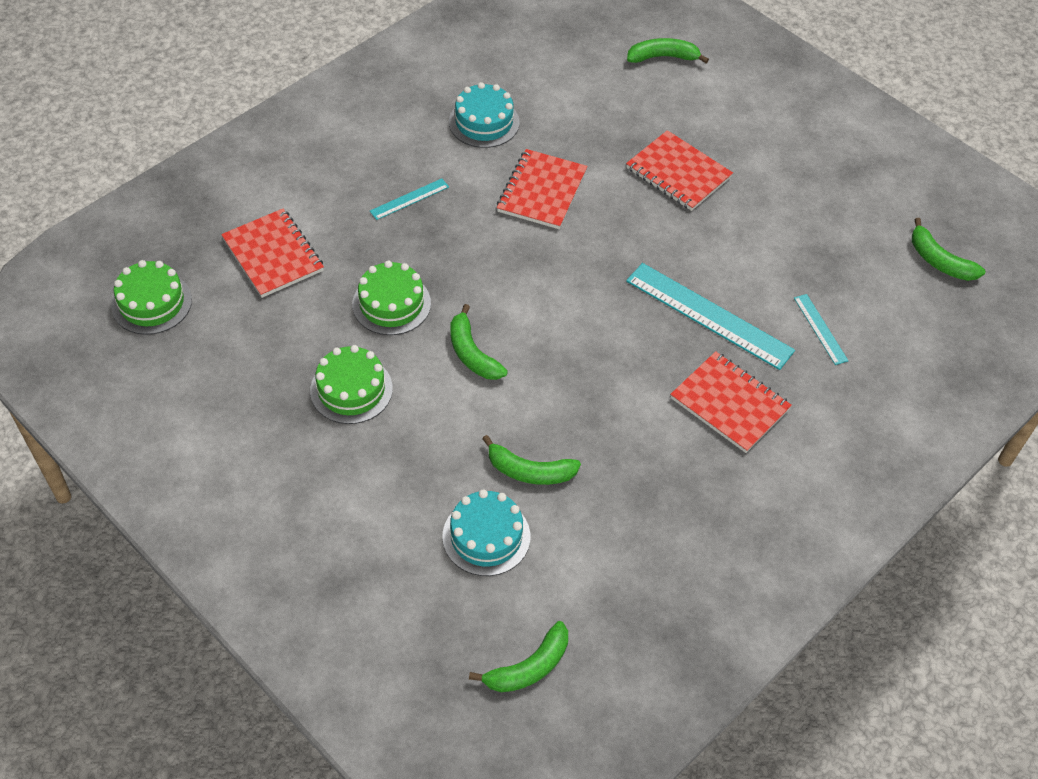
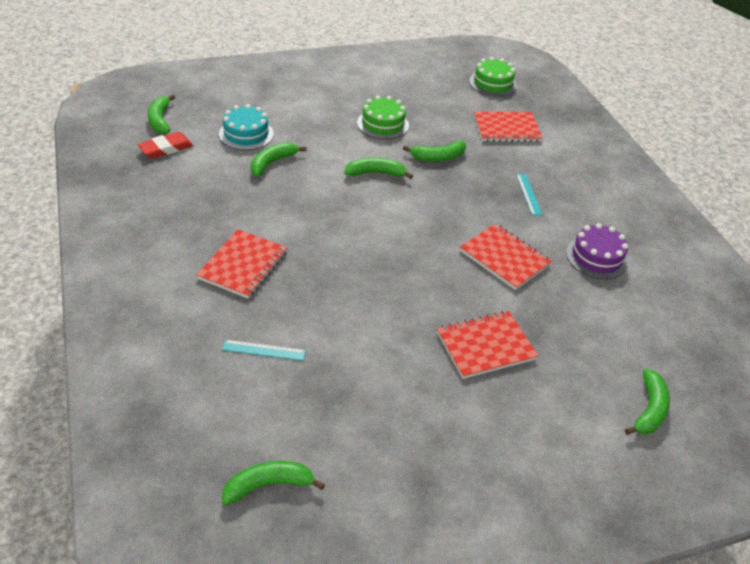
camera: 115 degrees right, 10 degrees down
green cake [352,261,431,335] -> green banana [403,141,466,162]
turquoise cake [449,82,520,148] -> purple cake [566,223,628,279]
turquoise ruler [626,263,795,370] -> none
red notebook [670,351,792,453] -> red notebook turned 45 degrees counterclockwise [196,229,287,299]
none -> red eraser [137,132,193,159]

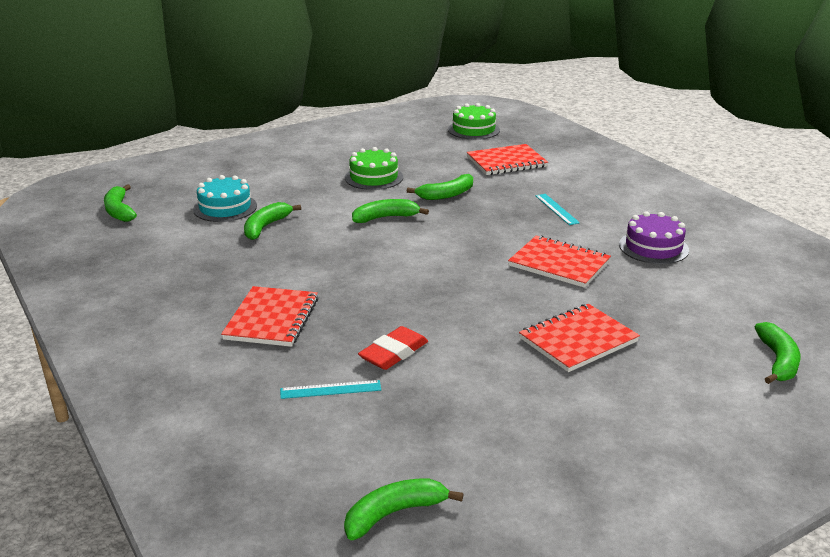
camera: 10 degrees left, 15 degrees down
red eraser [137,132,193,159] -> red eraser moved to [358,326,428,370]

